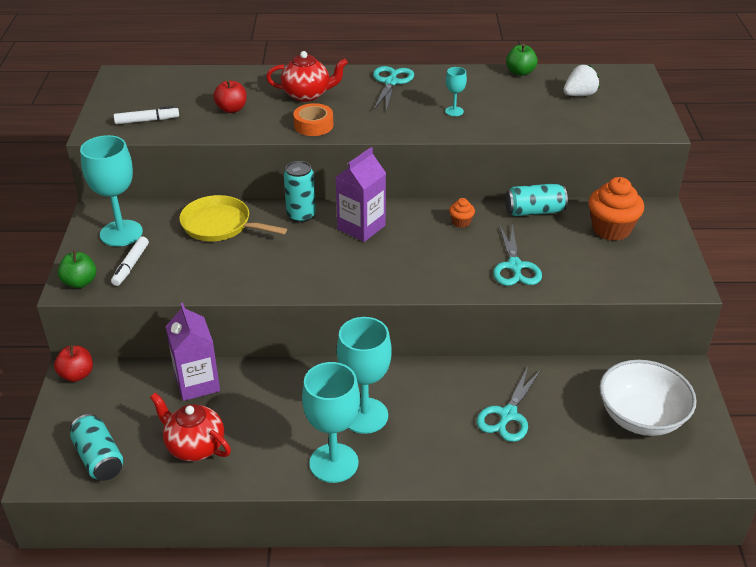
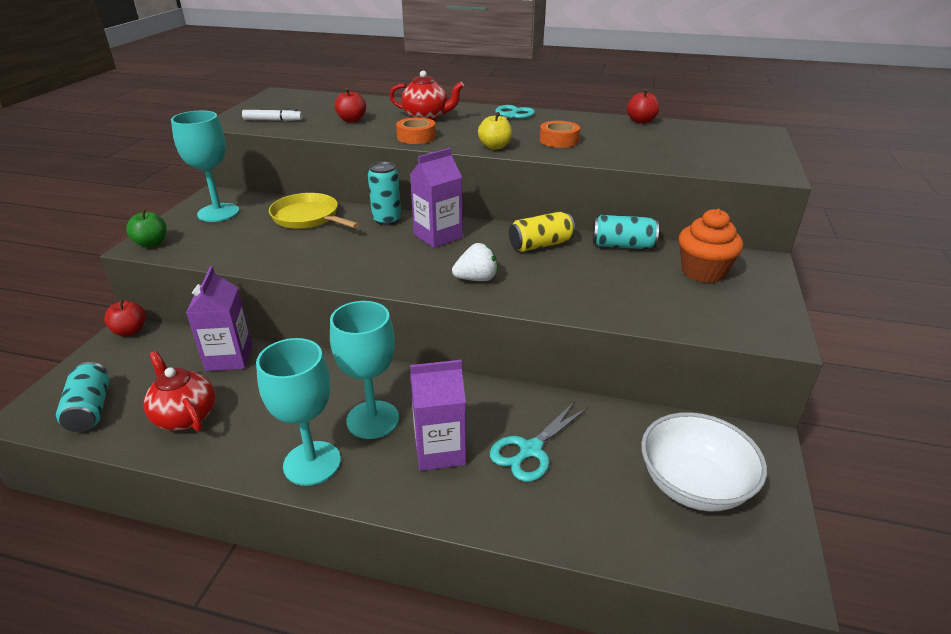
camera: 15 degrees right, 5 degrees down
white marker [111,237,149,286] -> none
turquoise goblet [445,67,467,116] -> orange tape [540,121,580,148]
orange cupcake [449,198,475,228] -> yellow can [509,212,575,252]
turquoise scissors [493,224,542,286] -> none
green apple [506,44,538,76] -> red apple [627,89,659,124]
white strawberry [564,65,600,96] -> white strawberry moved to [452,243,497,281]
none -> purple carton [410,360,466,471]
none -> yellow apple [478,112,512,150]

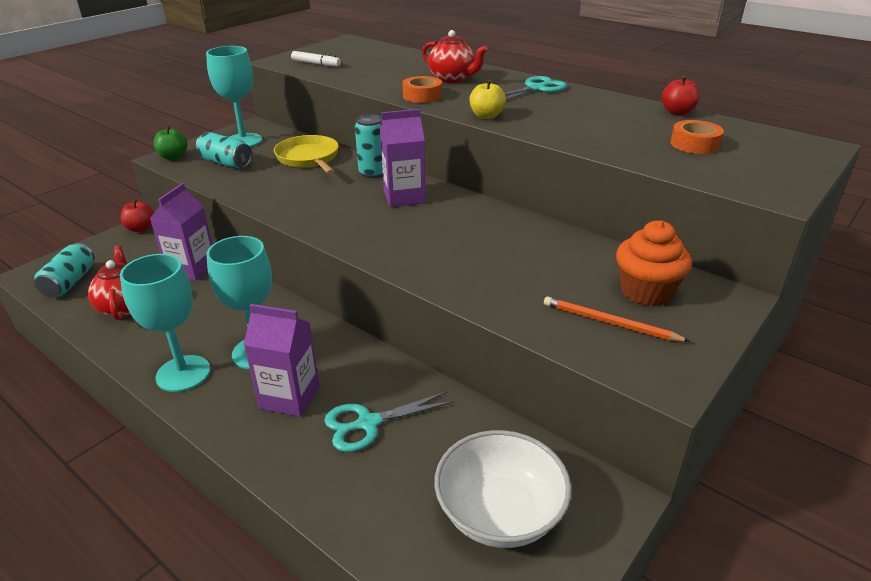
camera: 25 degrees right, 0 degrees up
red apple [335,88,366,123] -> none
white strawberry [452,243,497,281] -> none
yellow can [509,212,575,252] -> none
orange tape [540,121,580,148] -> orange tape moved to [671,120,724,154]
turquoise can [593,215,659,249] -> turquoise can moved to [196,132,252,169]
none -> orange pencil [544,296,691,342]

